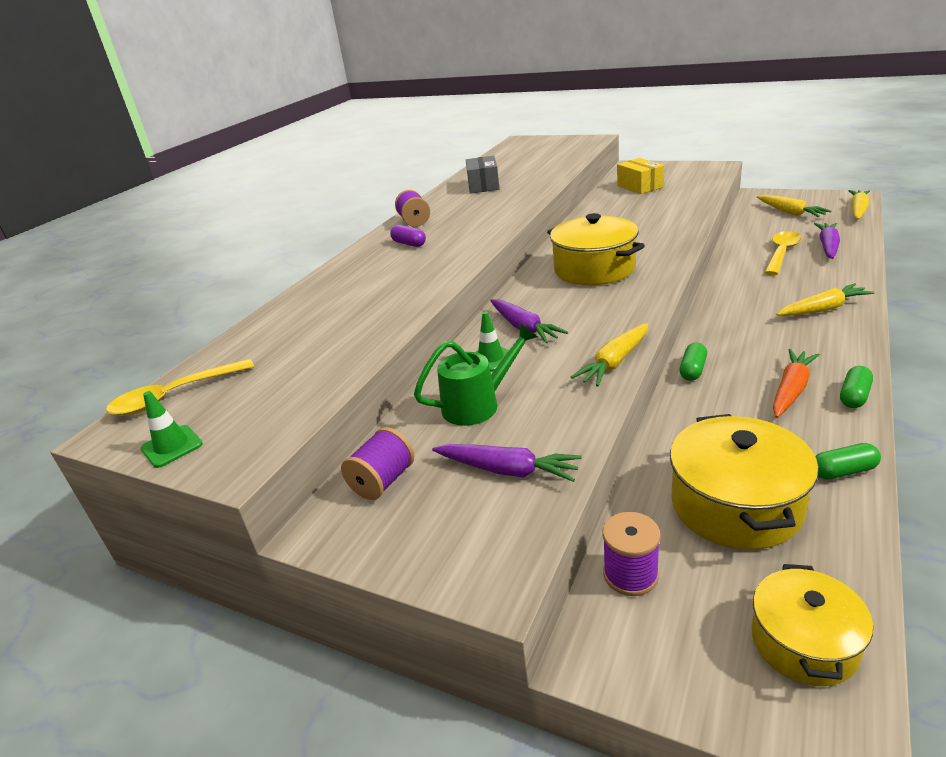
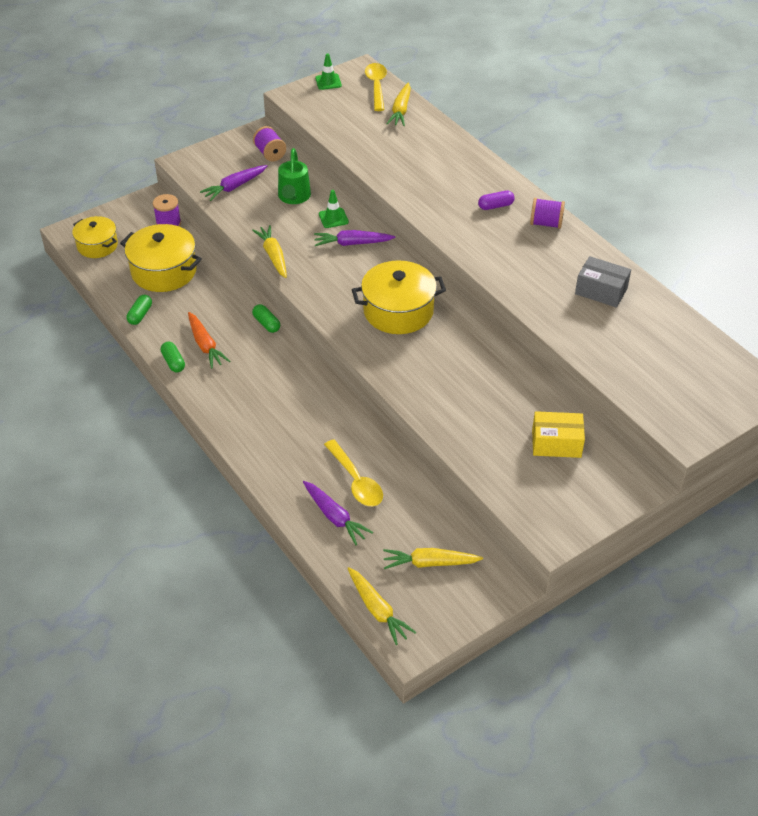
camera: 115 degrees right, 15 degrees up
yellow carrot [776,283,874,316] -> yellow carrot moved to [387,83,411,126]

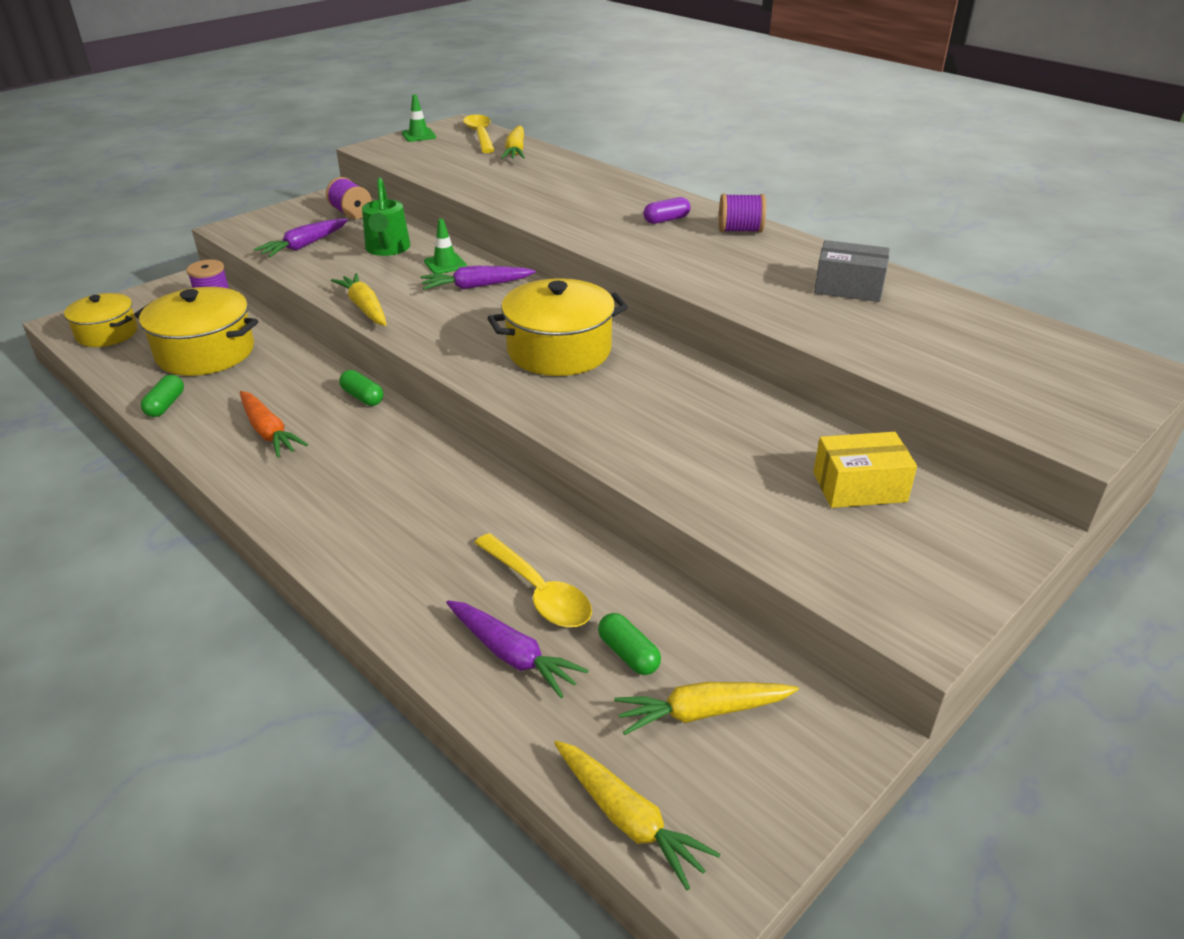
camera: 10 degrees left, 10 degrees down
green capsule [161,341,185,372] -> green capsule moved to [598,613,661,675]

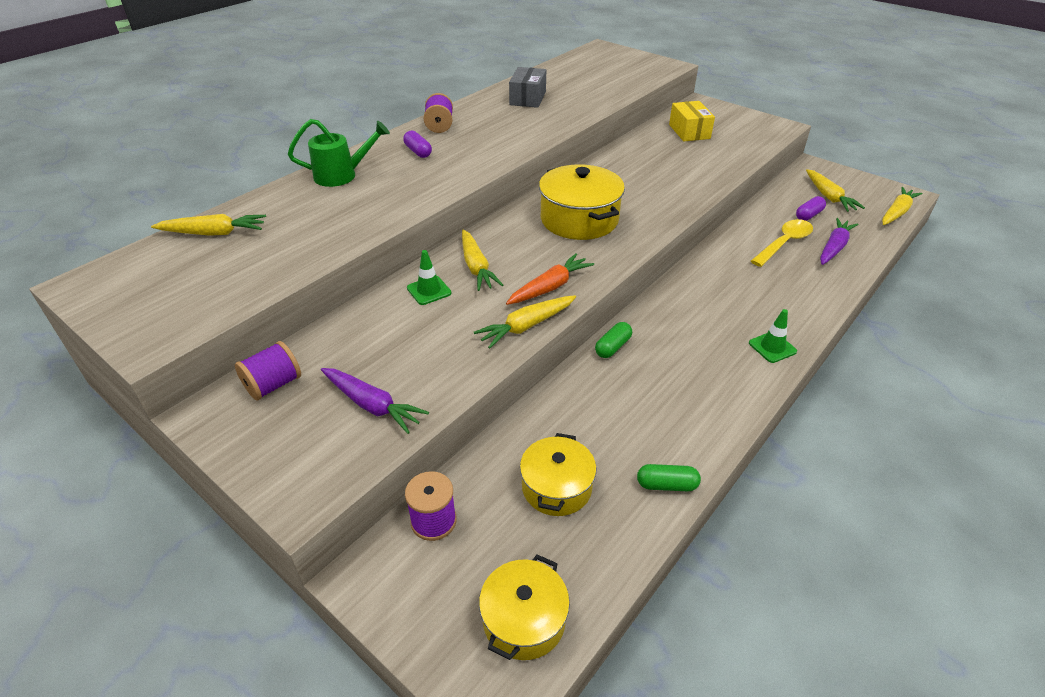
camera: 95 degrees left, 5 degrees up
yellow pot [134,287,258,376] -> yellow pot [520,433,596,516], size x0.64
orange carrot [240,391,308,457] -> orange carrot moved to [506,253,594,305]
green watering can [362,178,411,256] -> green watering can moved to [288,119,390,187]
green traffic cone [402,94,436,142] -> green traffic cone moved to [749,309,797,363]
purple carrot [421,266,536,290] -> yellow carrot [462,230,503,291]
yellow spoon [463,115,495,153] -> none
green capsule [598,613,661,675] -> purple capsule [796,196,826,221]

